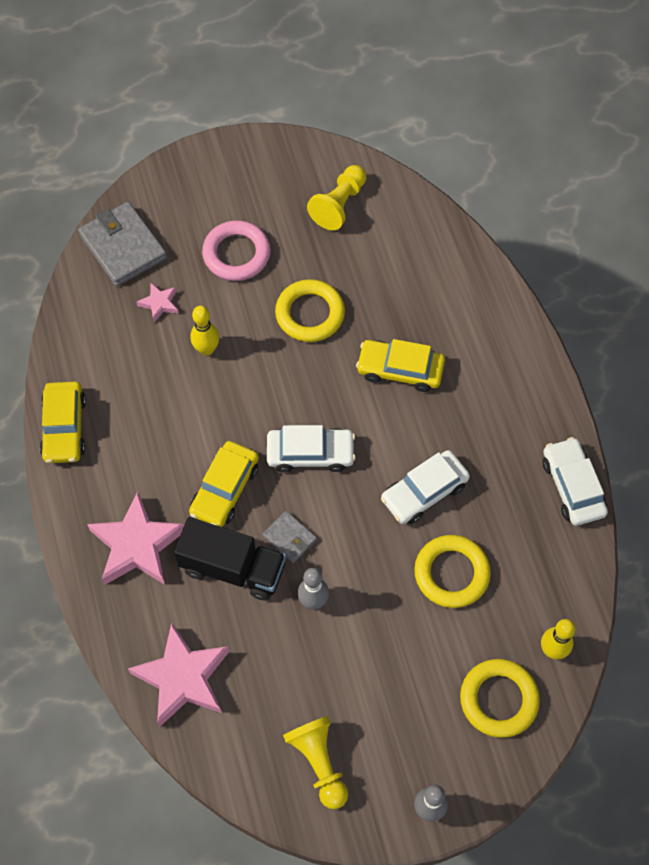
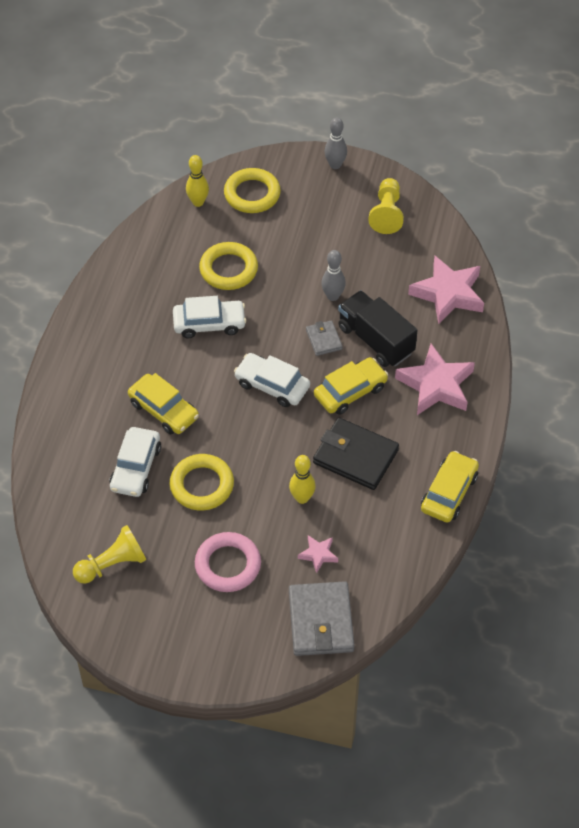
camera: 150 degrees left, 10 degrees down
white car [543,437,608,526] -> white car moved to [109,427,161,497]
none -> black wallet [313,418,399,490]

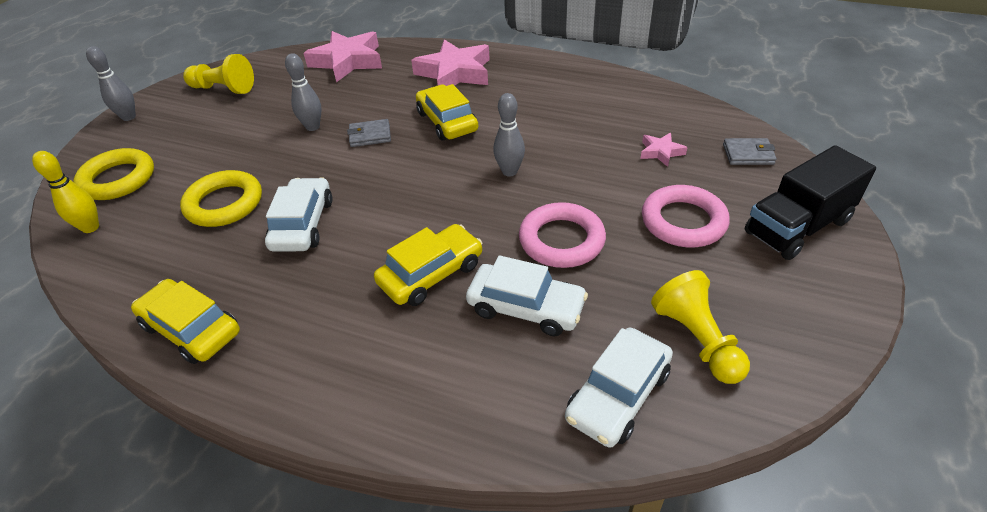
camera: 80 degrees left, 10 degrees down
yellow ring [170,454,234,510] -> pink ring [519,202,606,268]
white car [234,353,310,407] -> white car moved to [565,328,673,448]
yellow bowling pin [289,455,316,504] -> none
grey wallet [289,581,355,656] -> grey wallet [723,138,777,165], size x0.53
black wallet [313,418,399,490] -> none
black truck [338,290,418,367] -> black truck moved to [745,145,876,260]
yellow car [421,451,479,523] -> yellow car moved to [131,279,240,364]
none -> grey bowling pin [493,93,525,177]

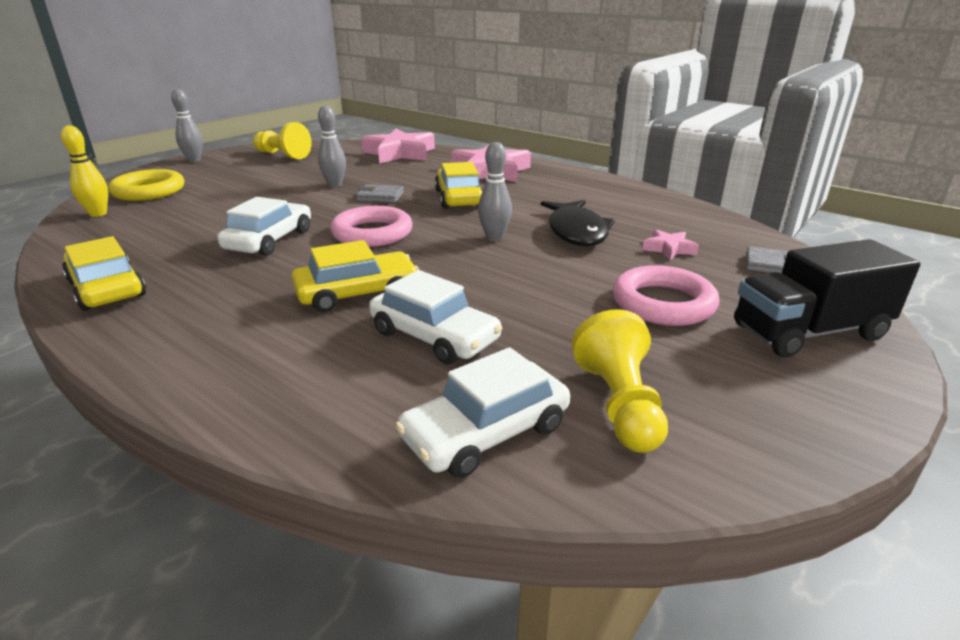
camera: 15 degrees right, 15 degrees down
yellow ring [180,170,262,227] -> none
pink ring [519,202,606,268] -> pink ring moved to [330,206,413,247]
none -> black fish [541,200,615,246]

